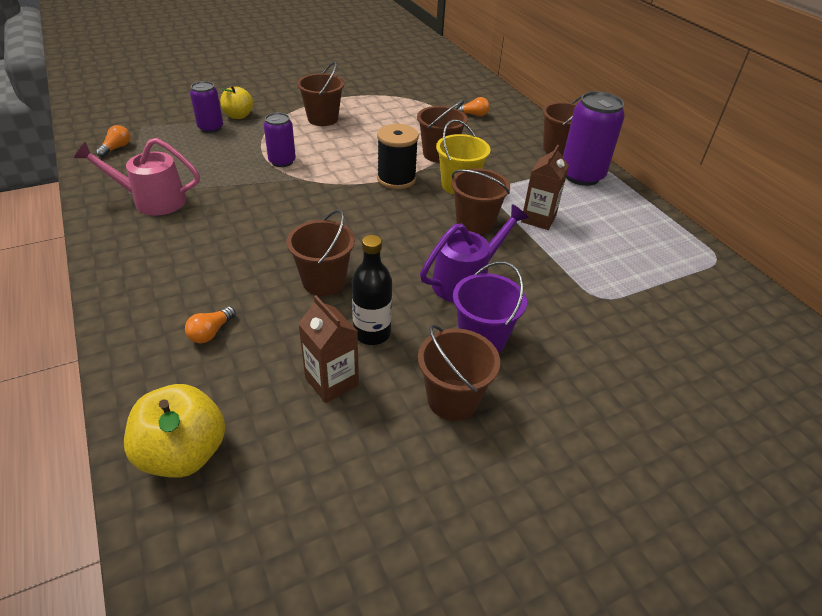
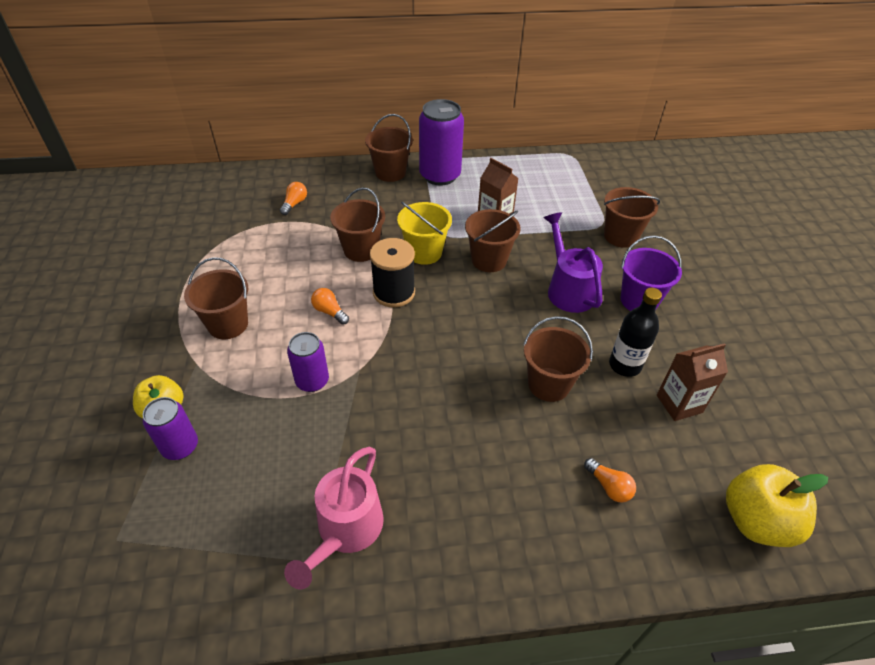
camera: 70 degrees left, 5 degrees up
orange light bulb [96,125,130,157] -> orange light bulb moved to [311,288,349,325]
brown bucket [418,325,500,421] -> brown bucket moved to [604,187,660,248]

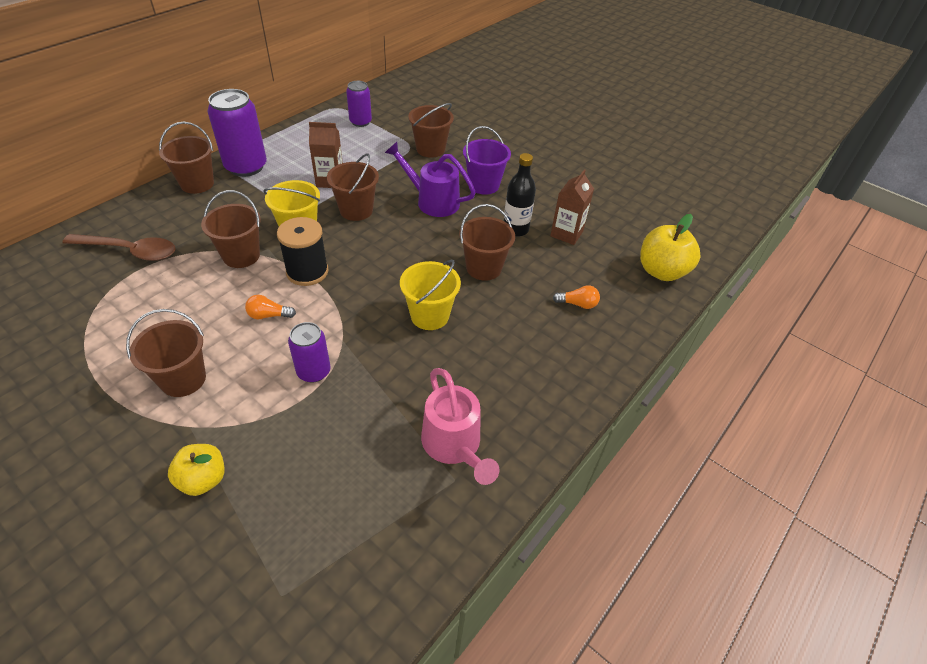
camera: 45 degrees left, 0 degrees up
purple can [143,397,198,460] -> purple can moved to [346,81,372,127]
orange light bulb [280,182,307,215] -> brown spoon [62,234,176,261]
none -> yellow bucket [400,260,461,330]

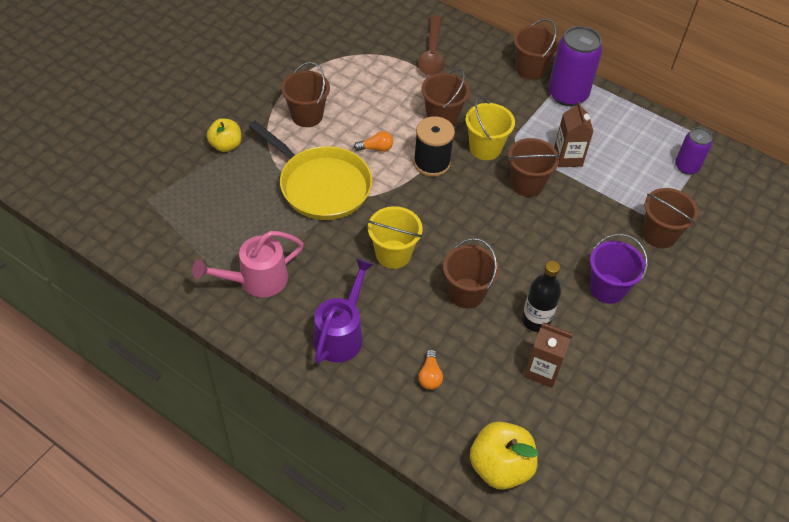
camera: 85 degrees right, 5 degrees up
orange light bulb [245,295,296,319] -> orange light bulb turned 90 degrees clockwise [354,131,393,152]
purple can [288,322,331,383] -> yellow pan [248,121,372,220]
purple watering can [385,142,476,217] -> purple watering can moved to [313,258,374,363]

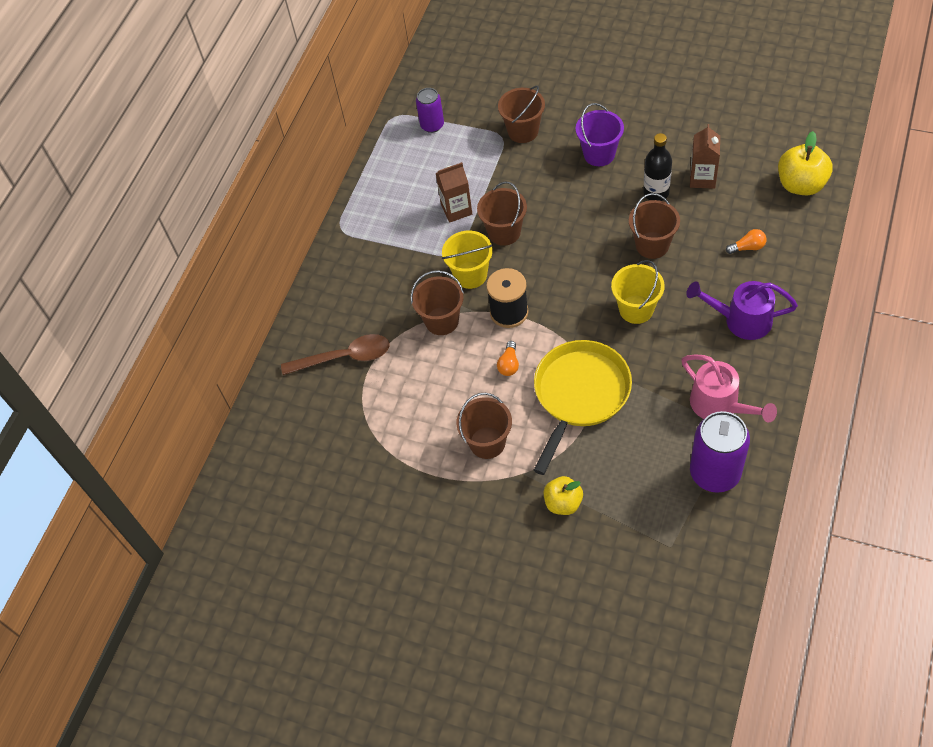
camera: 95 degrees left, 5 degrees up
orange light bulb [354,131,393,152] -> orange light bulb turned 150 degrees counterclockwise [497,341,519,376]
brown bucket [514,19,559,80] -> none
purple can [548,26,603,106] -> purple can moved to [690,411,750,493]

